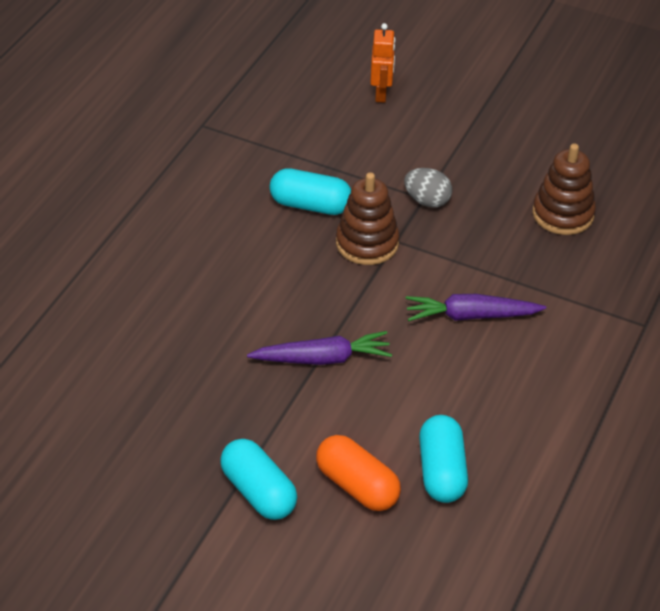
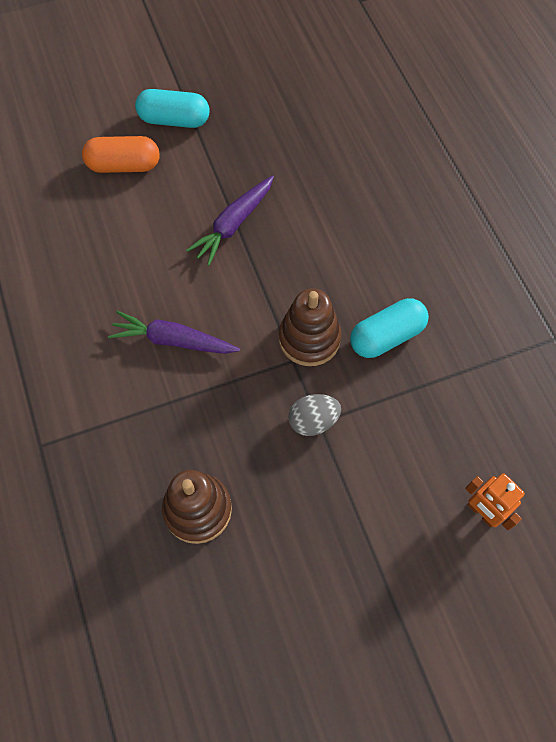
camera: 135 degrees right, 20 degrees up
purple carrot [406,294,546,321] -> purple carrot turned 120 degrees counterclockwise [108,311,240,354]
turquoise capsule [419,415,468,503] -> none

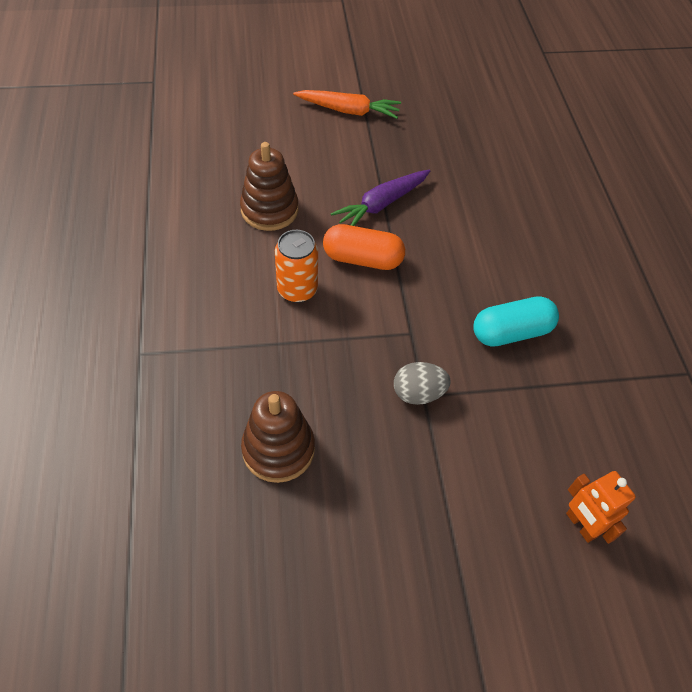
camera: 10 degrees right, 10 degrees down
orange capsule [82,136,160,173] -> orange capsule moved to [323,224,405,270]
purple carrot [108,311,240,354] -> orange can [275,230,318,303]
turquoise capsule [135,89,209,128] -> orange carrot [293,90,401,119]
brown stacking toy [279,288,342,366] -> brown stacking toy moved to [240,142,298,231]

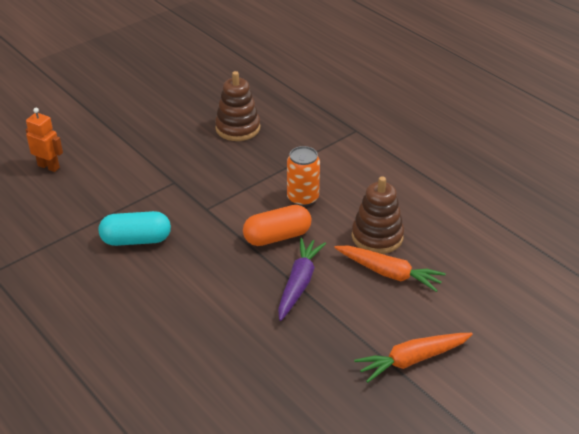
camera: 150 degrees right, 15 degrees down
grey egg [394,362,451,405] -> none
turquoise capsule [473,296,559,347] -> turquoise capsule turned 45 degrees clockwise [99,211,171,246]
none -> orange carrot [334,246,446,292]

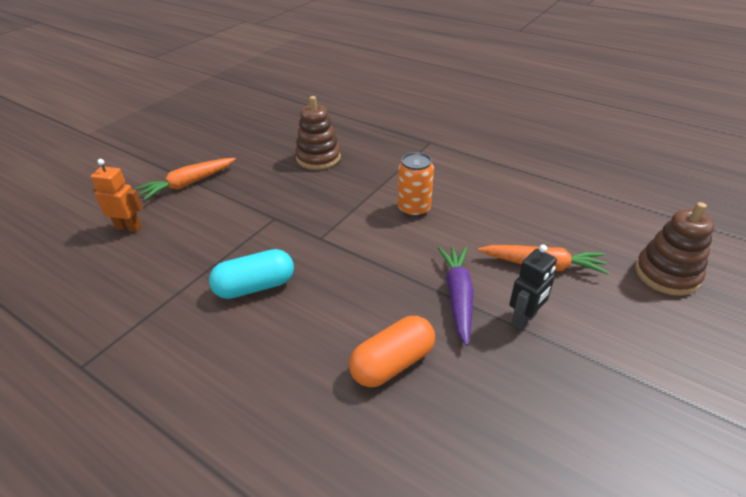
camera: 15 degrees left, 0 degrees up
orange capsule [243,205,312,246] -> orange capsule moved to [349,316,435,387]
brown stacking toy [352,176,404,254] -> brown stacking toy moved to [635,202,714,296]
orange carrot [354,333,473,383] -> orange carrot moved to [135,158,236,200]
none -> black robot [509,245,557,330]

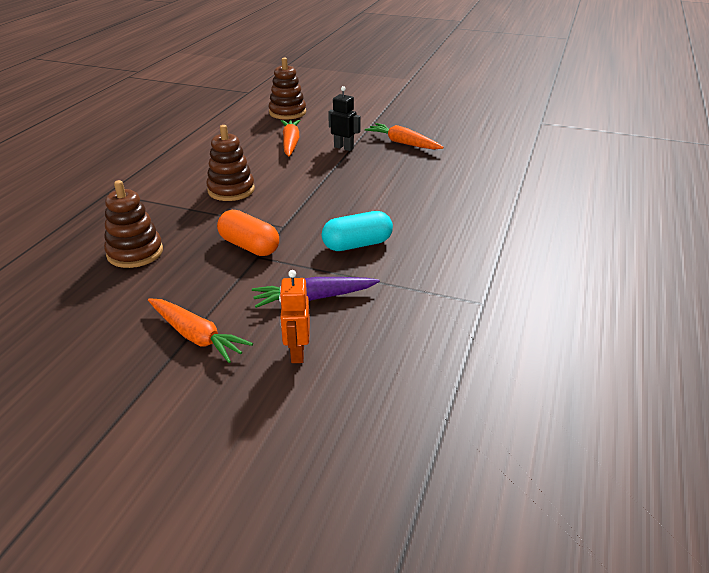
camera: 105 degrees left, 5 degrees down
turquoise capsule [209,249,294,299] -> turquoise capsule turned 75 degrees counterclockwise [322,211,393,251]
orange capsule [349,316,435,387] -> orange capsule moved to [217,210,279,256]
orange can [398,152,434,217] -> brown stacking toy [206,125,255,201]
purple carrot [438,247,474,346] -> purple carrot moved to [252,277,380,308]
none -> orange carrot [365,123,444,150]

